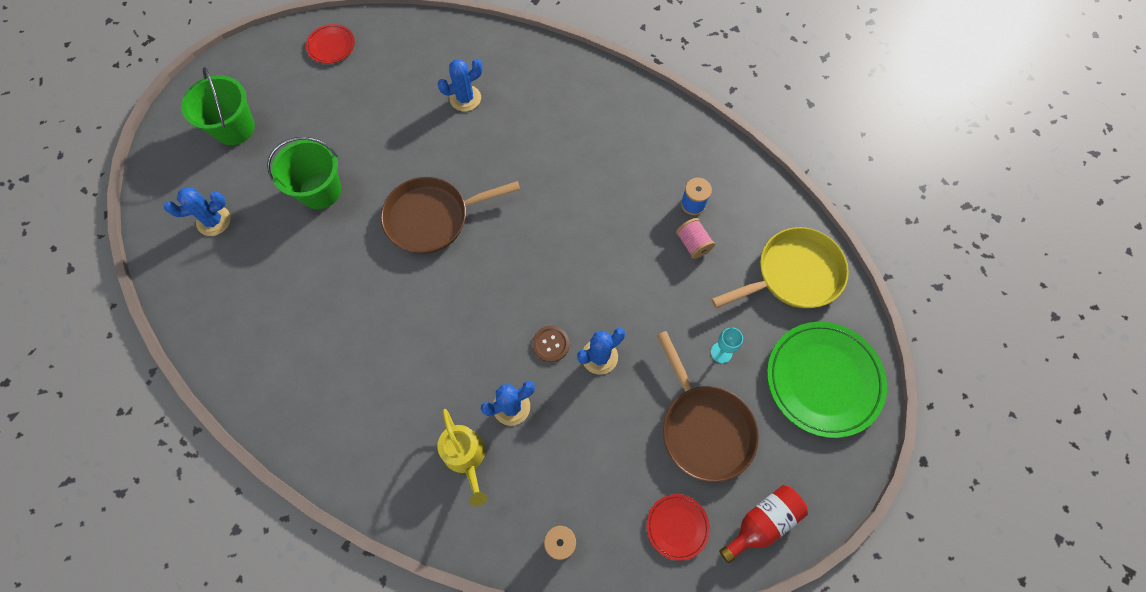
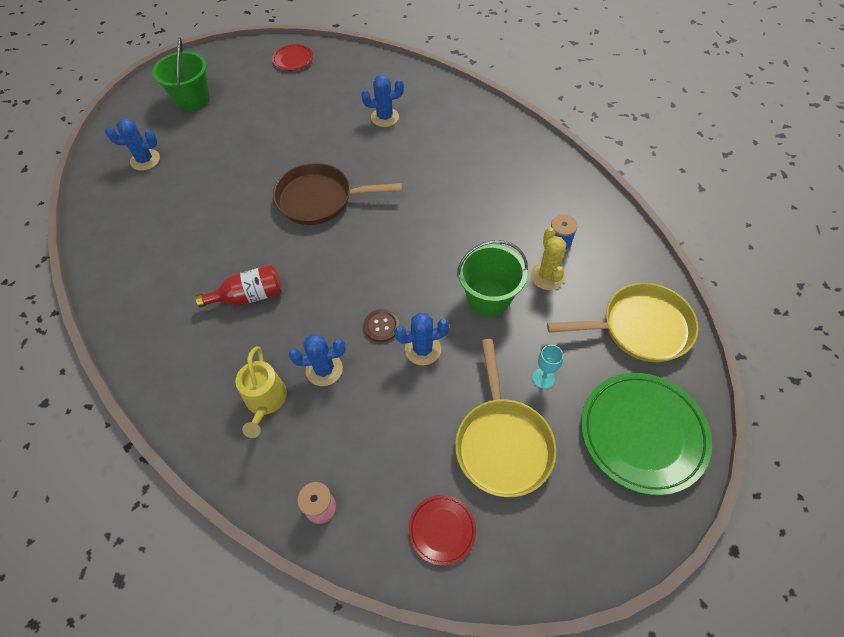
camera: 20 degrees right, 10 degrees down
green bucket [267,137,341,209] -> green bucket moved to [457,240,528,317]
brown pan [656,331,759,482] -> yellow pan [455,339,557,497]
pink spool [676,218,715,259] -> yellow cactus [530,227,566,290]
red bottle [719,485,808,563] -> red bottle moved to [195,265,282,308]

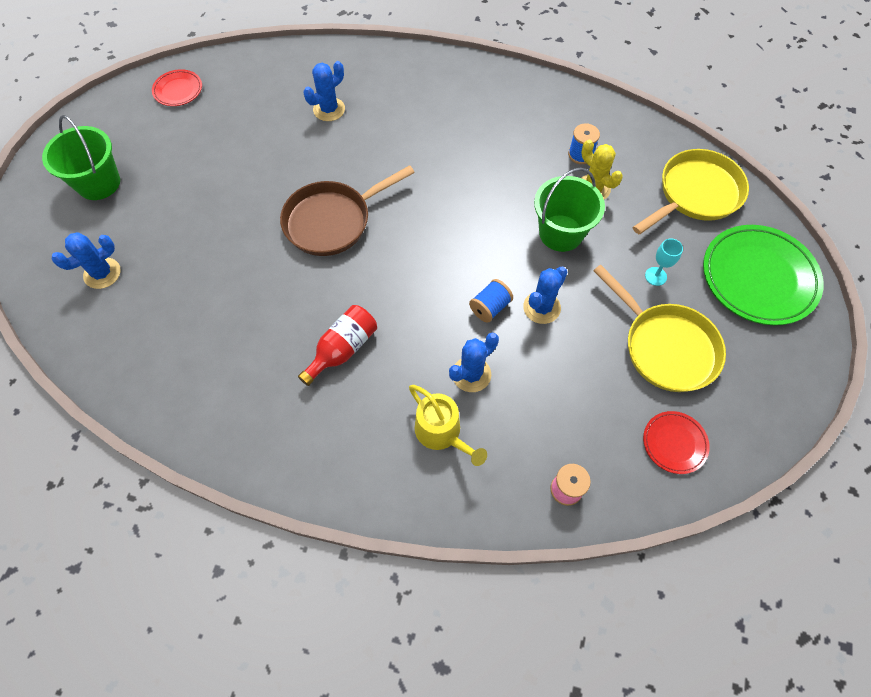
camera: 35 degrees left, 5 degrees up
brown button [364,309,400,342] -> blue spool [469,279,513,323]

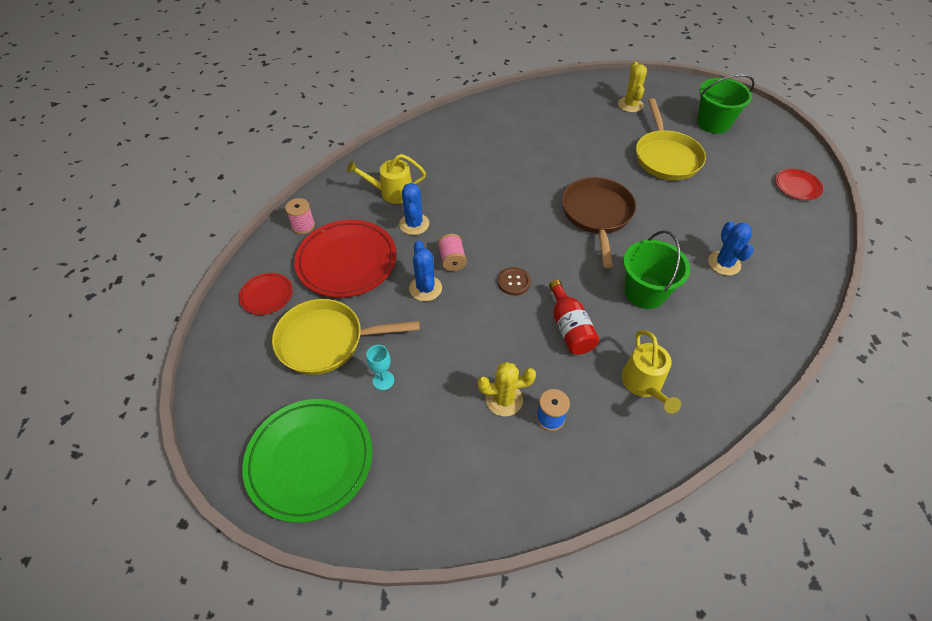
camera: 125 degrees right, 10 degrees down
blue cactus [52,232,121,289] -> yellow cactus [618,62,647,112]
red bottle [298,305,377,386] -> red bottle moved to [549,280,599,355]
blue spool [469,279,513,323] -> pink spool [438,234,467,271]
green bucket [534,167,605,252] -> green bucket moved to [623,230,690,309]
yellow pan [633,149,749,234] -> yellow pan moved to [636,98,706,180]
none -> red plate [294,220,397,298]
none -> brown button [498,267,531,295]
none -> yellow watering can [622,330,681,414]

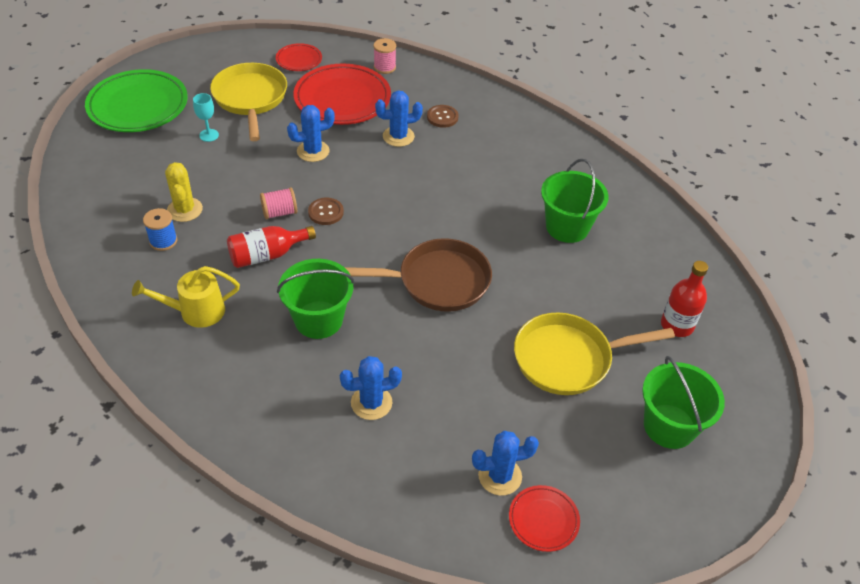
camera: 80 degrees right, 5 degrees down
yellow watering can [346,154,426,204] -> brown button [427,105,459,128]
pink spool [438,234,467,271] -> pink spool moved to [260,187,297,219]
yellow cactus [618,62,647,112] -> red bottle [661,261,708,337]
none -> blue cactus [472,431,539,496]
none -> green bucket [541,159,608,243]

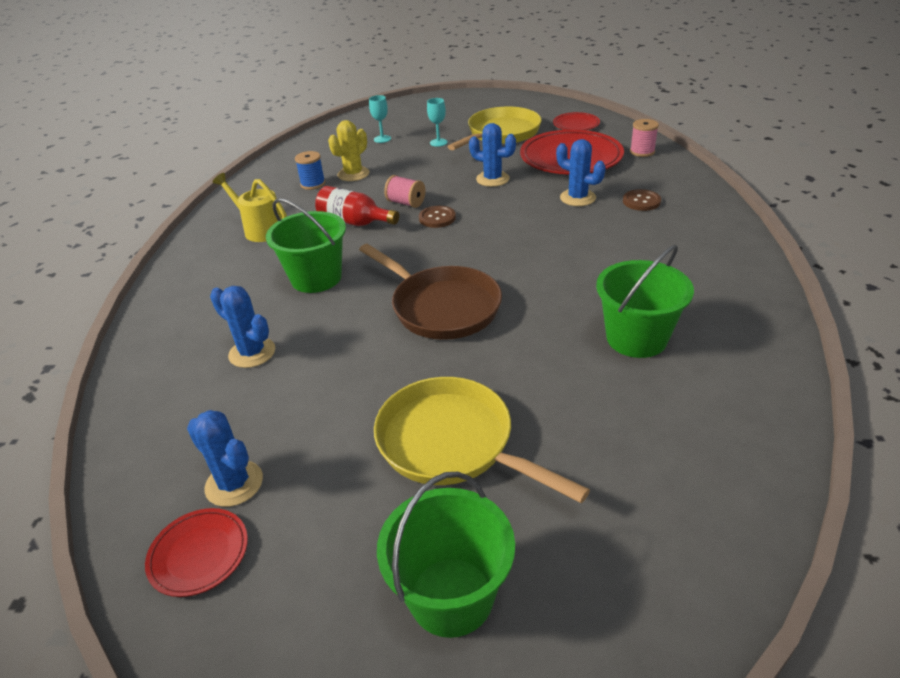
camera: 55 degrees right, 10 degrees down
green plate [85,69,188,132] -> none
red bottle [661,261,708,337] -> none
none -> turquoise goblet [369,95,391,143]

